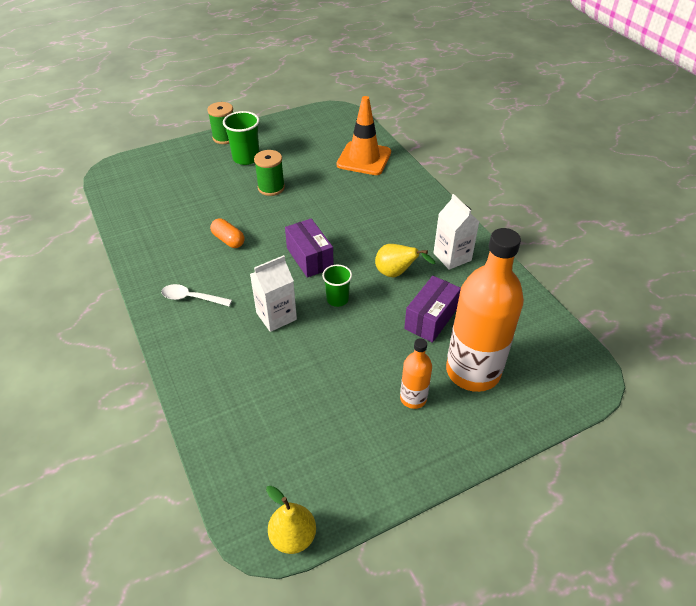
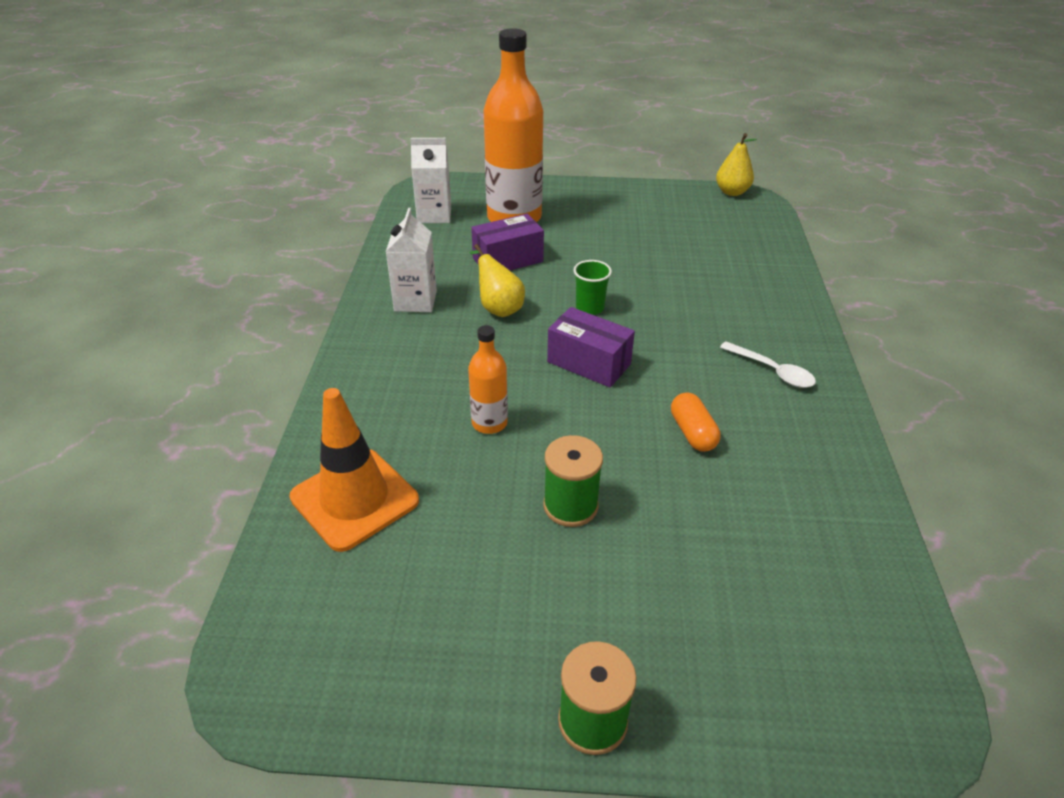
camera: 150 degrees left, 5 degrees down
green cup [223,111,260,165] -> none
white carton [250,255,297,332] -> white carton moved to [410,138,451,223]
purple box [285,218,334,278] -> purple box turned 60 degrees counterclockwise [547,307,635,387]
orange bottle [400,338,432,409] -> orange bottle moved to [468,325,508,434]

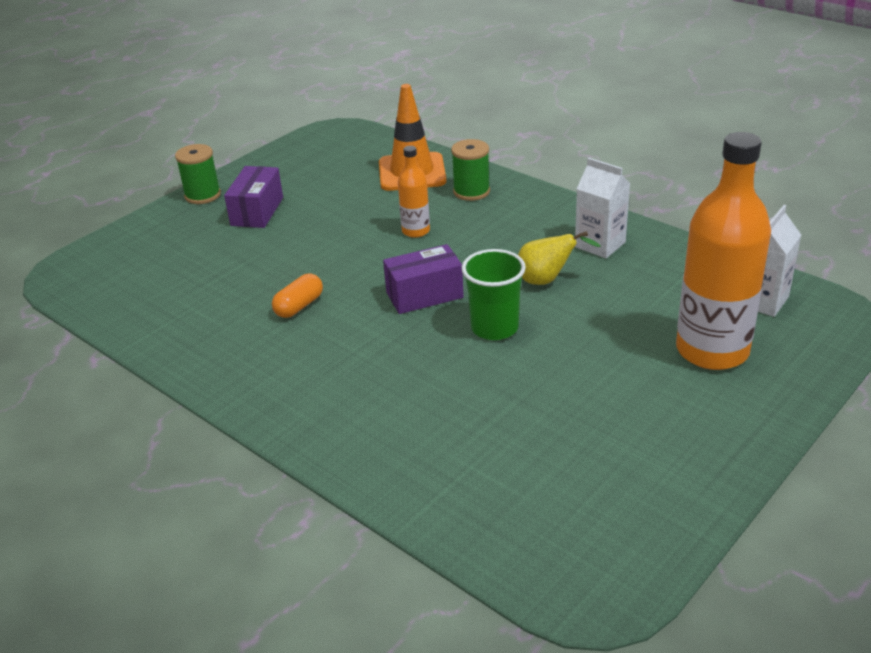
camera: 130 degrees right, 5 degrees down
purple box [471,214,544,270] -> purple box moved to [224,166,283,228]
green spool [543,435,603,527] -> green spool moved to [451,139,490,201]
green cup [573,260,612,315] -> green cup [462,249,526,340], size x1.54
orange capsule [671,392,721,452] -> orange capsule turned 75 degrees counterclockwise [272,274,323,318]
yellow pear [716,133,757,196] -> none
white spoon [720,341,816,388] -> none

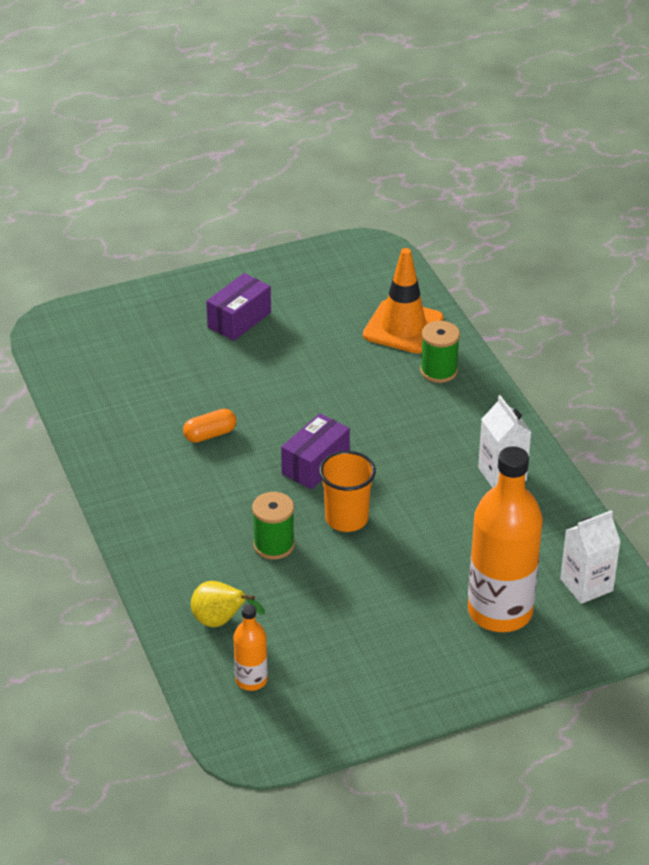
camera: 25 degrees right, 5 degrees up
green spool [175,144,221,204] -> green spool moved to [252,492,295,559]
purple box [383,244,464,314] -> purple box turned 60 degrees counterclockwise [281,413,350,489]
orange bottle [398,146,430,238] -> orange bottle moved to [233,604,268,691]
green cup [462,249,526,340] -> orange cup [319,451,376,532]
yellow pear [518,231,601,285] -> yellow pear moved to [191,581,265,627]

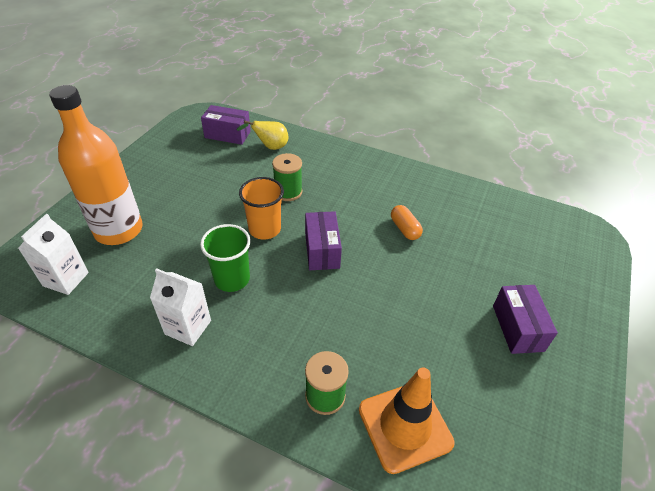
camera: 135 degrees right, 5 degrees up
orange capsule [183,409,236,443] -> orange capsule turned 45 degrees counterclockwise [391,205,423,240]
orange bottle [233,604,268,691] -> purple box [201,105,251,145]
none -> green cup [200,224,251,292]

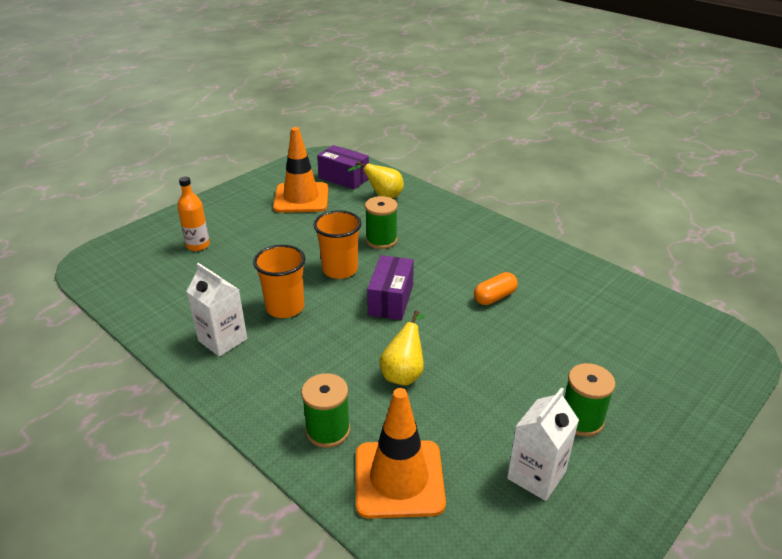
camera: 20 degrees right, 10 degrees down
white carton [18,214,89,295] -> white carton moved to [507,388,579,501]
orange bottle [49,85,143,245] -> orange bottle [177,177,210,251], size x0.48
green cup [200,224,251,292] -> orange cup [253,245,306,318]
orange capsule [391,205,423,240] -> orange capsule turned 60 degrees clockwise [474,272,518,305]
purple box [493,285,558,354] -> green spool [564,363,616,437]
none -> orange traffic cone [273,127,328,213]
none -> yellow pear [379,310,424,386]

